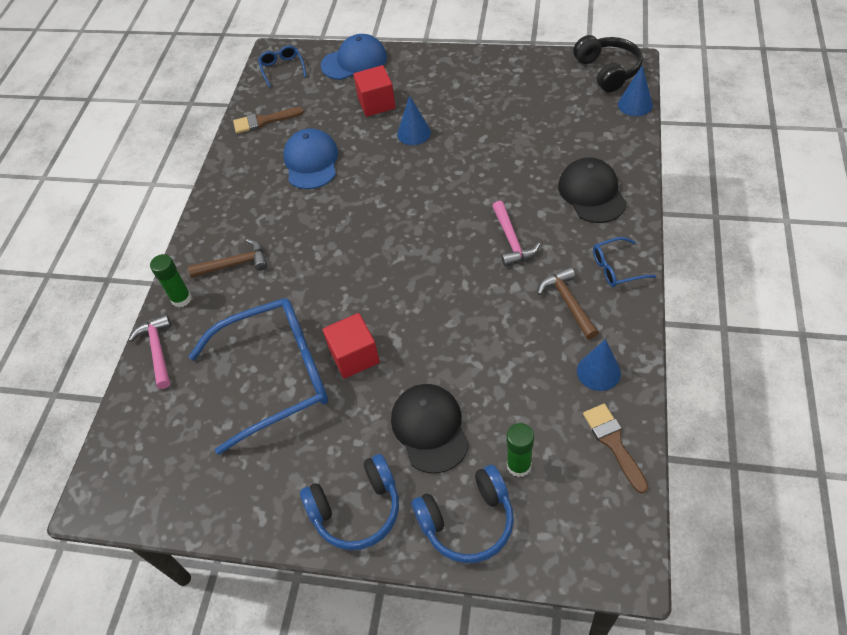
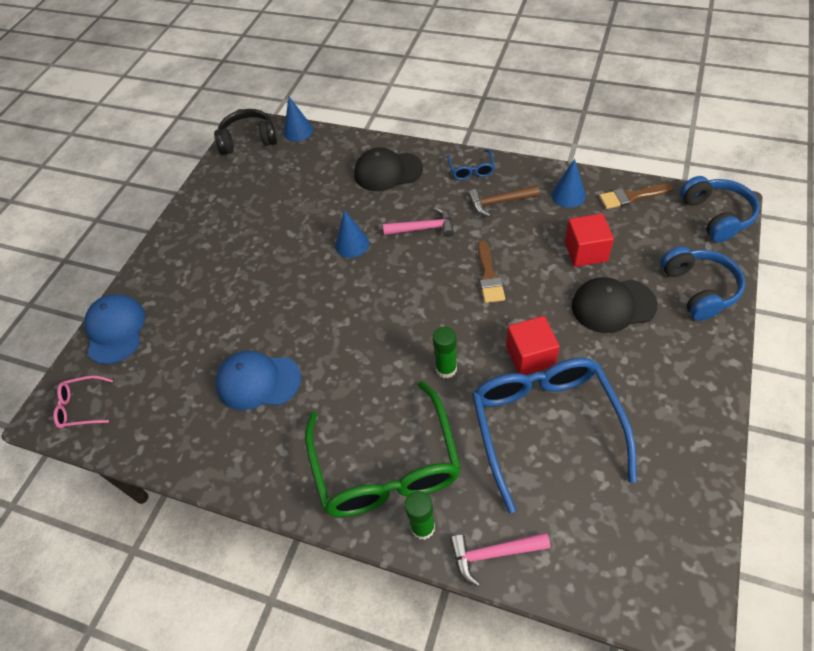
camera: 80 degrees left, 0 degrees up
brown hammer [188,239,267,278] -> green glasses [305,381,461,517]
brown brush [233,107,304,133] -> brown brush moved to [478,240,505,303]
blue glasses [258,45,307,88] -> pink glasses [53,376,113,429]
blue headphones [300,454,399,550] -> blue headphones moved to [680,176,760,242]
red cube [353,65,396,117] -> red cube moved to [565,213,614,267]
blue cone [397,95,431,145] -> blue cone moved to [335,210,369,258]
green glue stick [507,423,534,477] -> green glue stick moved to [433,327,457,378]

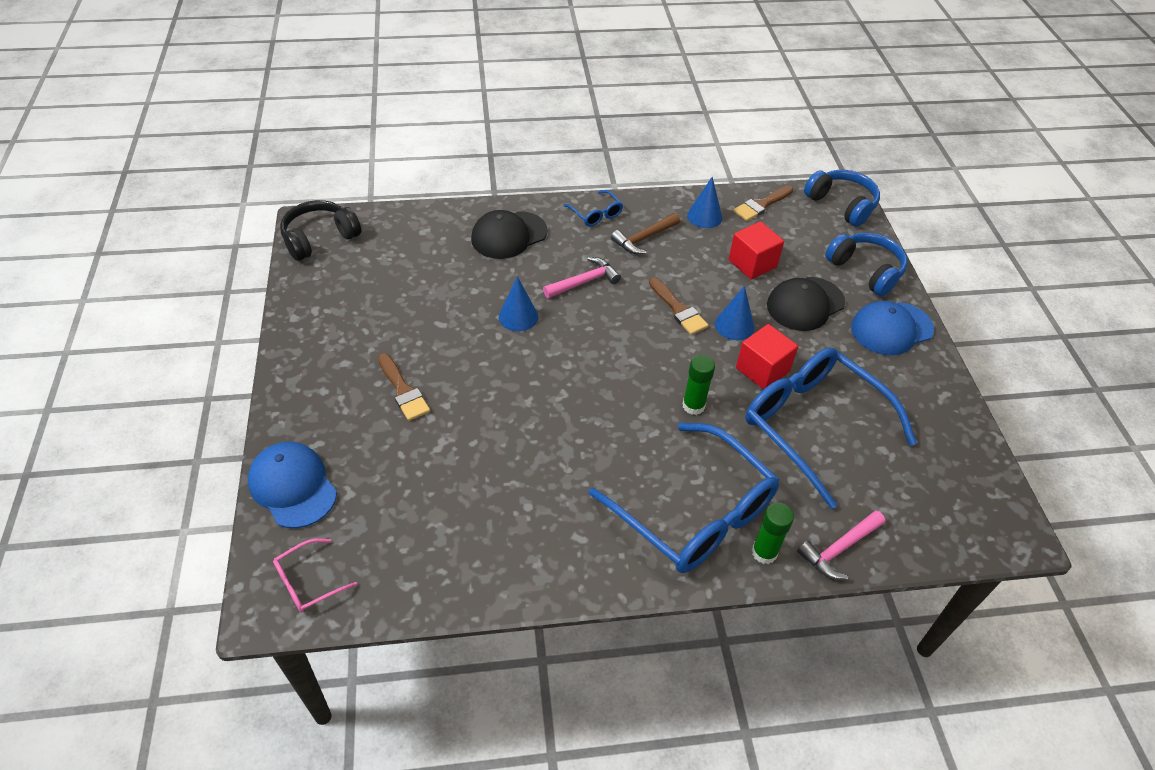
camera: 35 degrees left, 5 degrees down
blue cap [215,350,301,410] -> blue cap moved to [851,301,934,355]
blue cone [284,97,313,141] -> blue cone moved to [715,286,754,340]
green glasses [305,381,461,517] -> blue glasses [589,423,780,573]
none -> brown brush [378,353,430,421]

